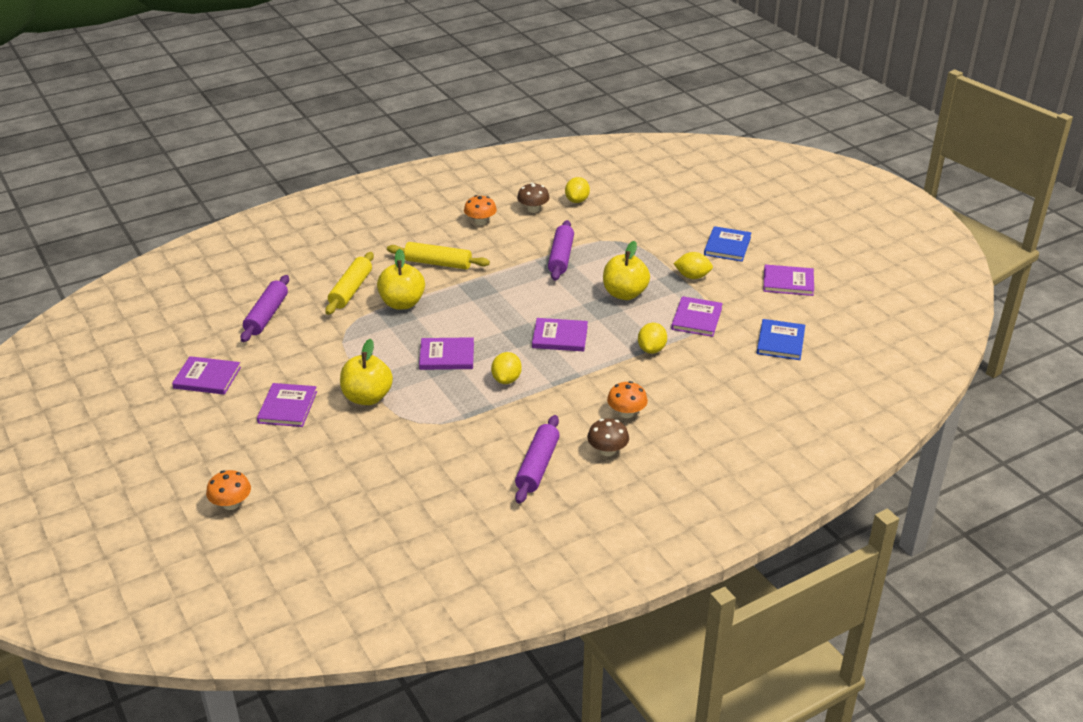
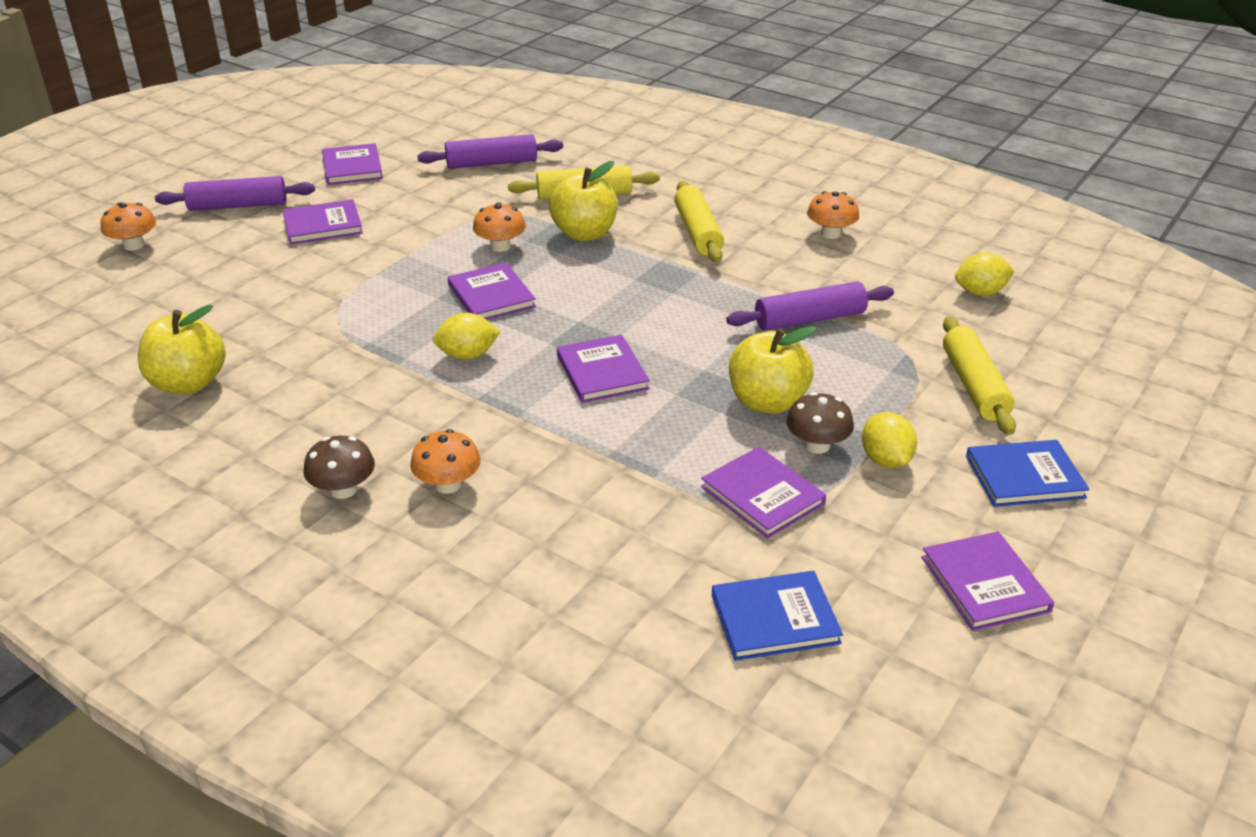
camera: 65 degrees right, 0 degrees up
yellow apple [340,339,393,405] -> yellow apple moved to [138,304,226,394]
purple rolling pin [515,415,560,504] -> purple rolling pin moved to [155,176,315,211]
brown mushroom [517,183,550,213] -> brown mushroom moved to [786,392,854,454]
yellow lemon [638,323,667,354] -> none
purple book [671,296,723,337] -> purple book turned 60 degrees clockwise [701,447,826,538]
none -> orange mushroom [473,202,526,252]
none -> yellow rolling pin [943,316,1016,435]

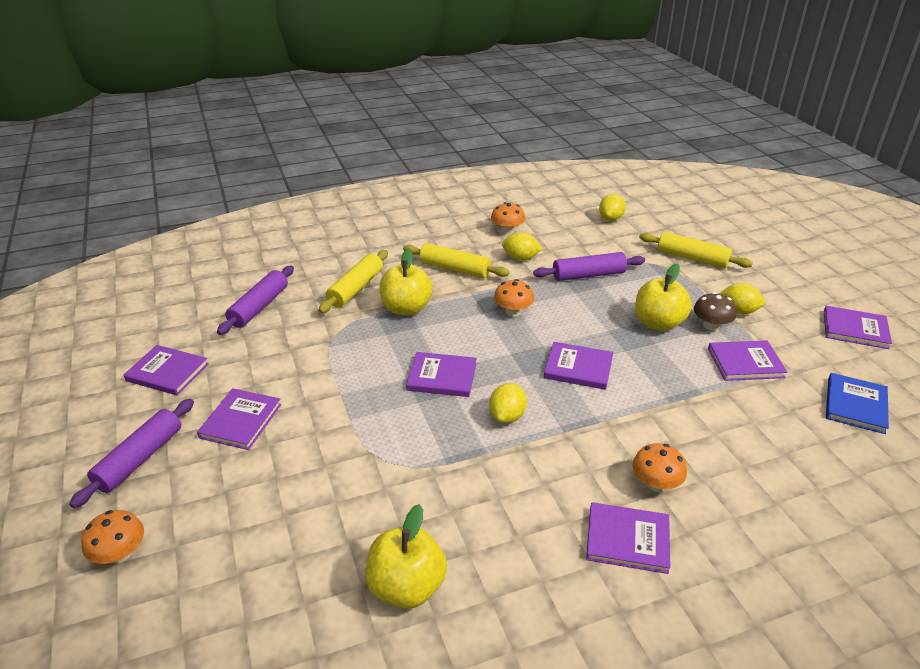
camera: 55 degrees left, 0 degrees up
brown mushroom [304,436,375,499] -> purple book [586,502,671,574]
orange mushroom [473,202,526,252] -> orange mushroom moved to [494,279,534,316]
purple rolling pin [726,282,894,331] -> purple rolling pin turned 60 degrees clockwise [533,252,645,281]
blue book [966,440,1090,507] -> none
none -> yellow lemon [502,232,542,261]

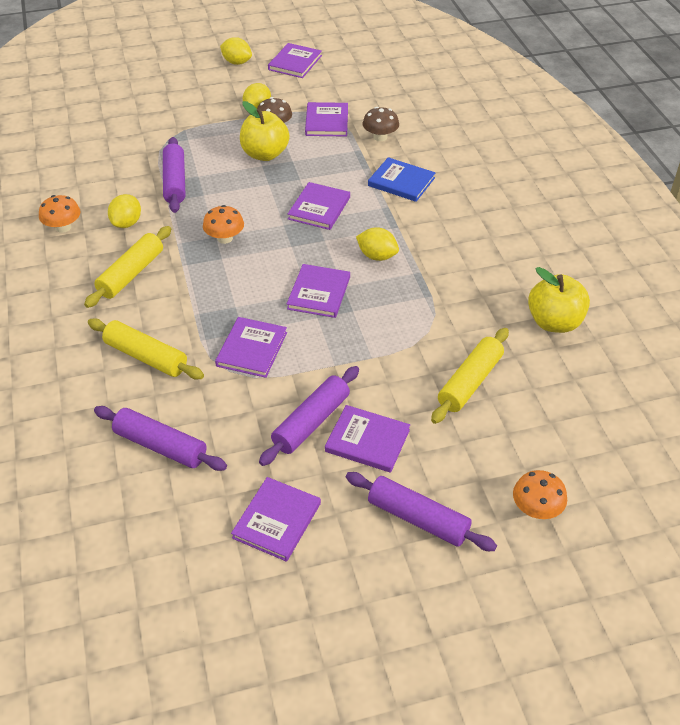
camera: 85 degrees left, 10 degrees up
yellow apple [379,248,433,316] -> none
purple book [586,502,671,574] -> purple book moved to [215,317,287,378]
yellow lemon [599,194,626,221] -> yellow lemon moved to [220,37,252,65]
orange mushroom [632,443,687,492] -> none
yellow rolling pin [639,232,753,268] -> yellow rolling pin moved to [431,328,509,424]
blue book [826,373,889,434] -> blue book moved to [368,157,435,202]
none -> purple rolling pin [259,366,359,466]
none -> brown mushroom [363,107,399,141]

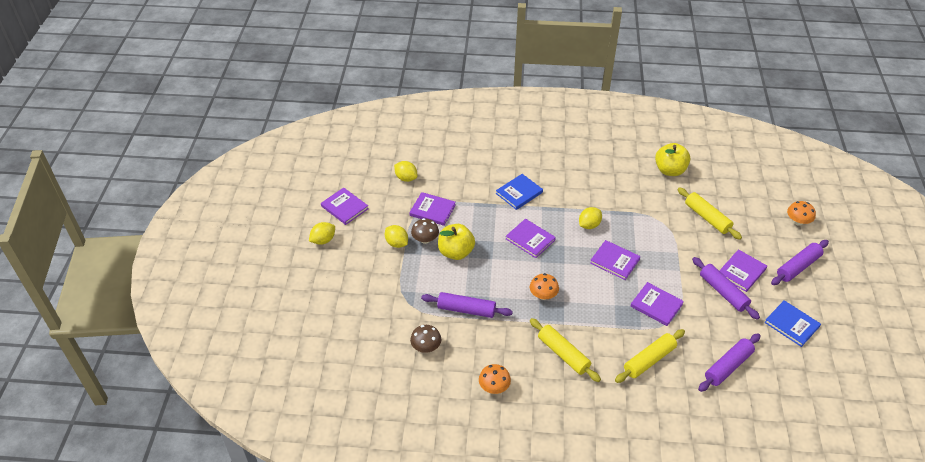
camera: 70 degrees left, 0 degrees up
yellow lemon [108,194,141,228] -> yellow lemon moved to [394,161,417,182]
purple book [231,477,321,562] -> blue book [764,300,821,347]
brown mushroom [363,107,399,141] -> brown mushroom moved to [410,325,441,353]

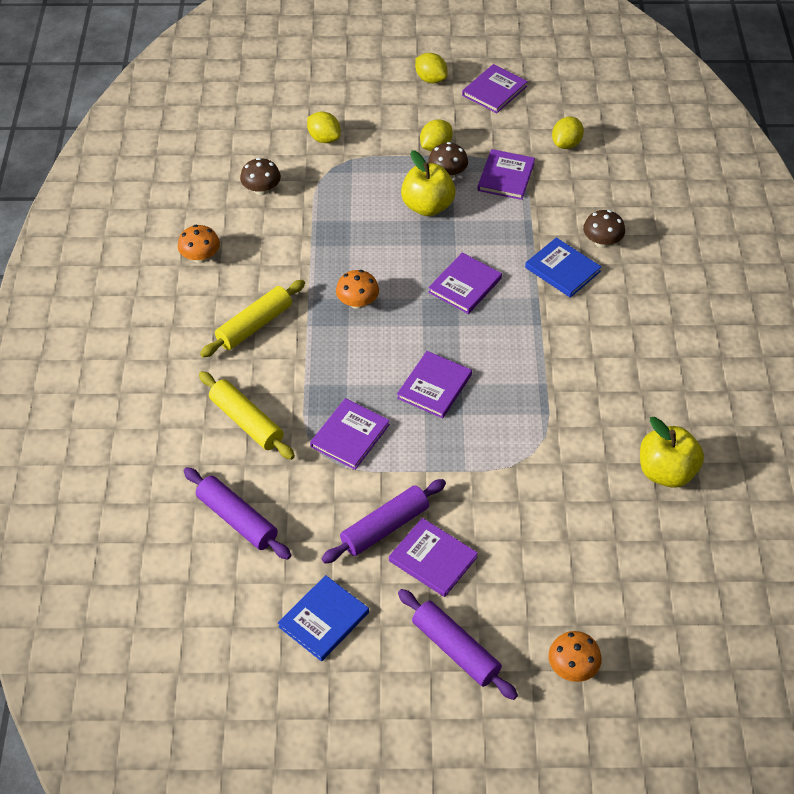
camera: 85 degrees right, 5 degrees up
purple rolling pin [421,292,513,318] -> none
yellow lemon [579,207,602,229] -> yellow lemon moved to [307,112,341,143]
yellow rolling pin [677,187,742,240] -> none
none -> brown mushroom [583,210,625,248]

